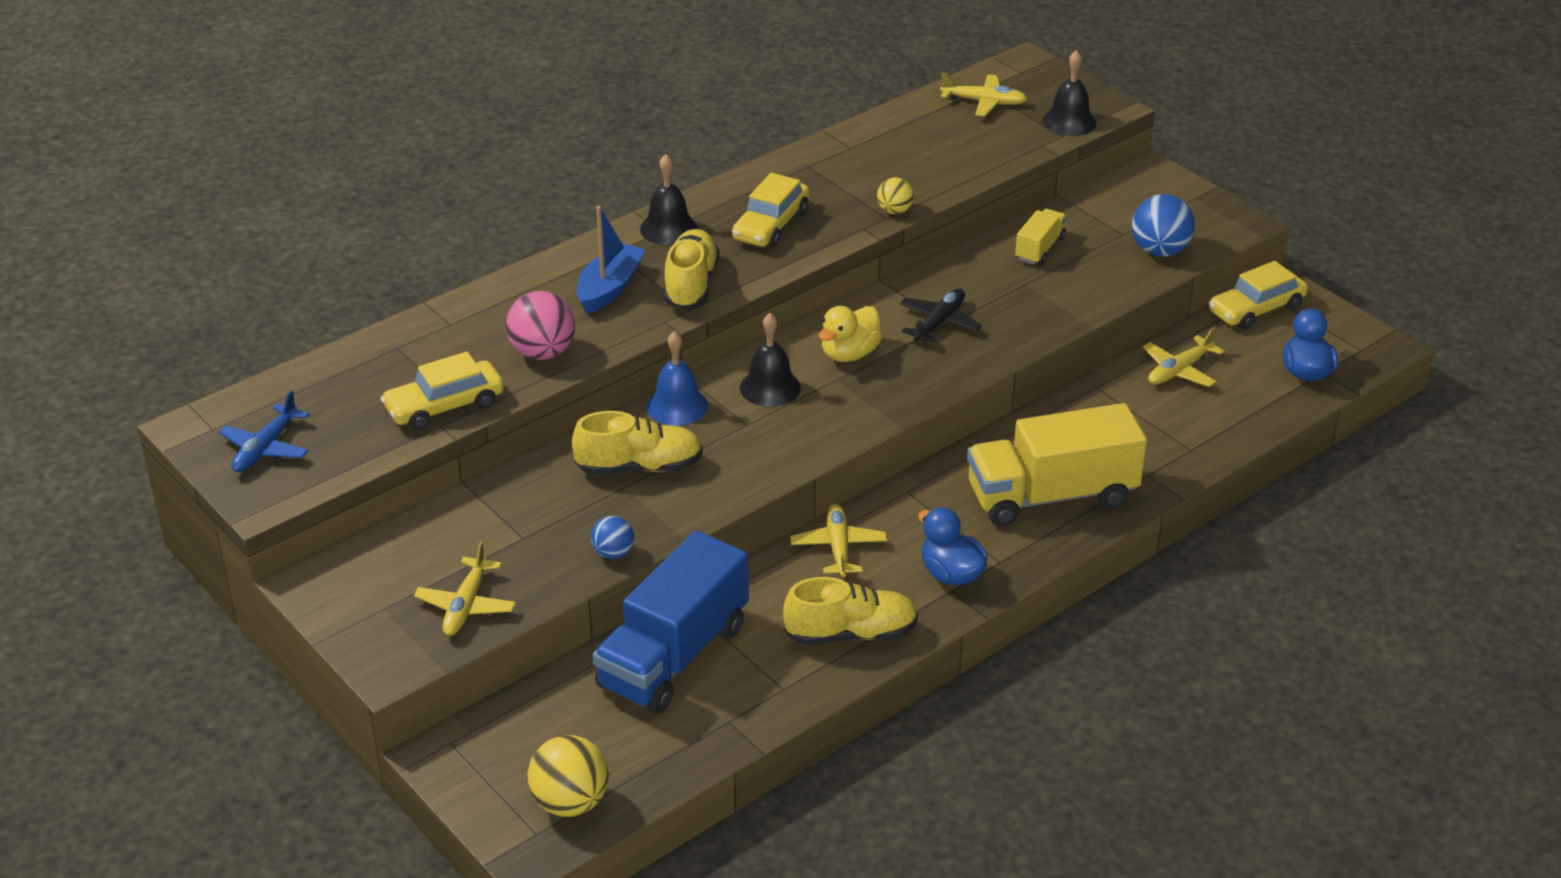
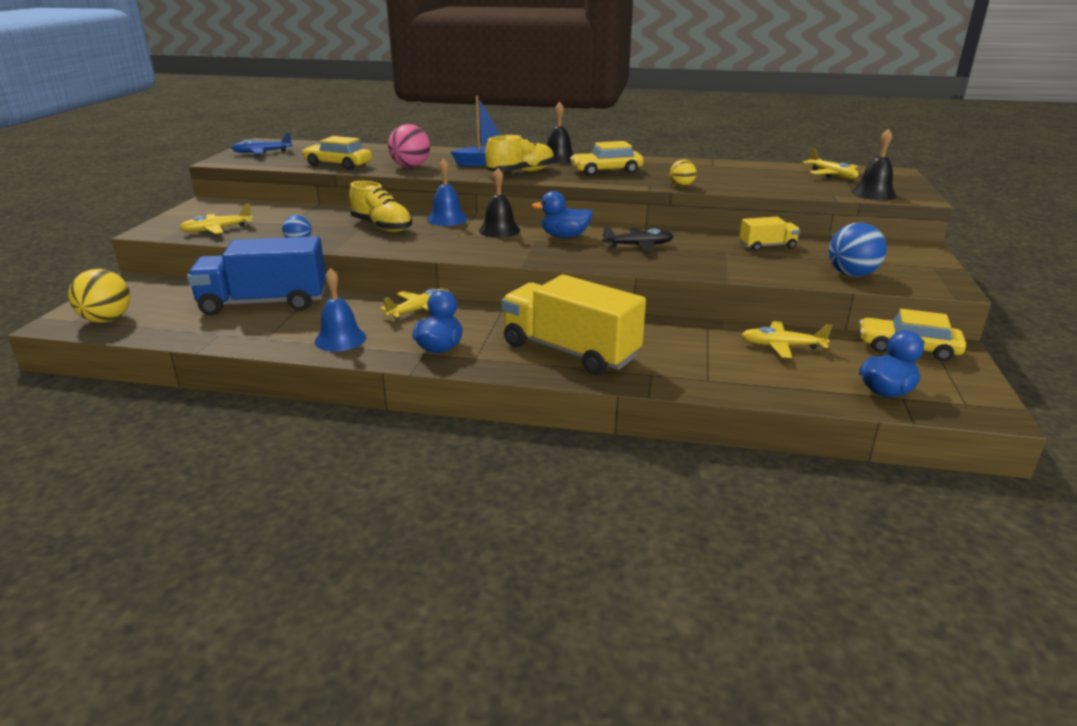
camera: 50 degrees right, 10 degrees down
yellow shoe [783,577,918,646] -> blue bell [315,268,366,352]
yellow duck [819,306,882,362] -> blue duck [532,191,593,238]

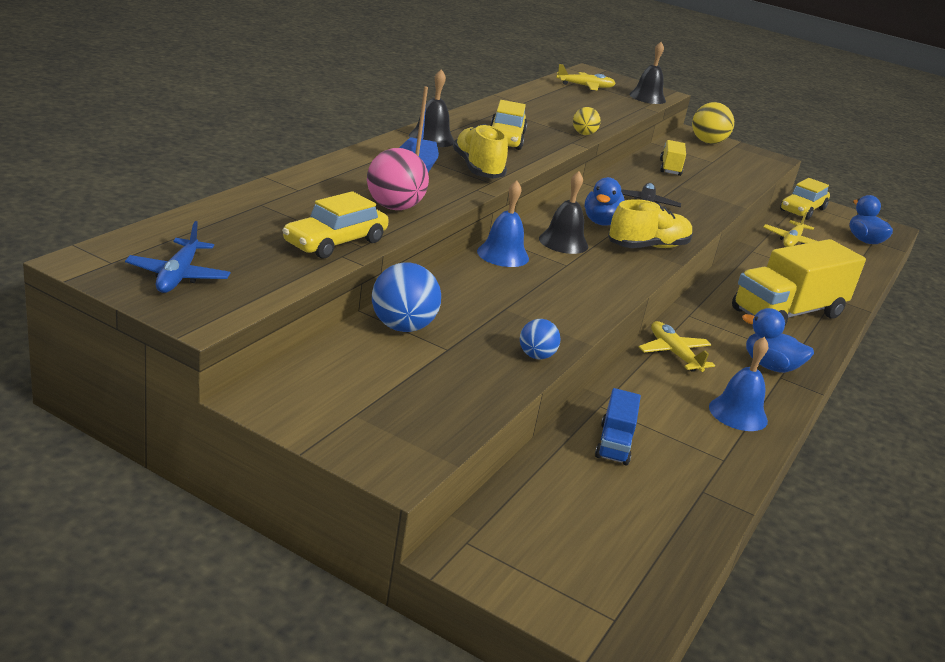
camera: 75 degrees left, 0 degrees up
yellow ball [68,269,130,323] -> yellow ball moved to [692,102,734,144]
yellow plane [179,204,253,234] -> none
blue truck [187,236,326,315] -> blue truck [595,388,641,465], size x0.47
yellow shoe [349,181,412,232] -> yellow shoe moved to [608,199,693,248]
blue ball [829,223,887,277] -> blue ball moved to [372,262,441,332]

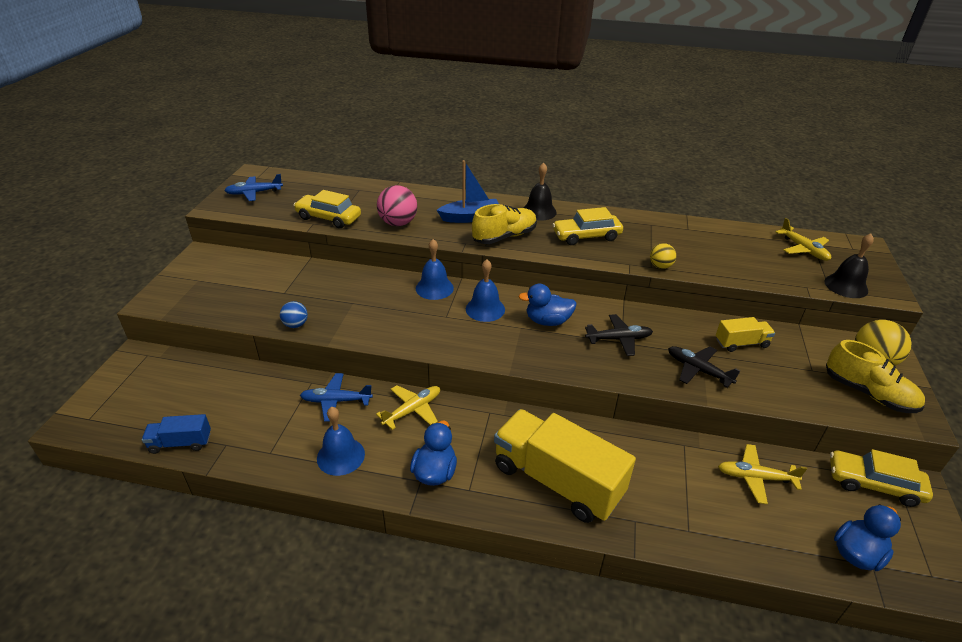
camera: 75 degrees right, 10 degrees up
blue ball [372,262,441,332] -> none
black bell [539,171,588,254] -> blue bell [466,259,505,322]
blue truck [595,388,641,465] -> blue truck moved to [142,414,211,454]
yellow shoe [608,199,693,248] -> yellow shoe moved to [826,340,925,413]
none -> blue plane [300,373,373,421]
none -> black plane [668,346,740,388]

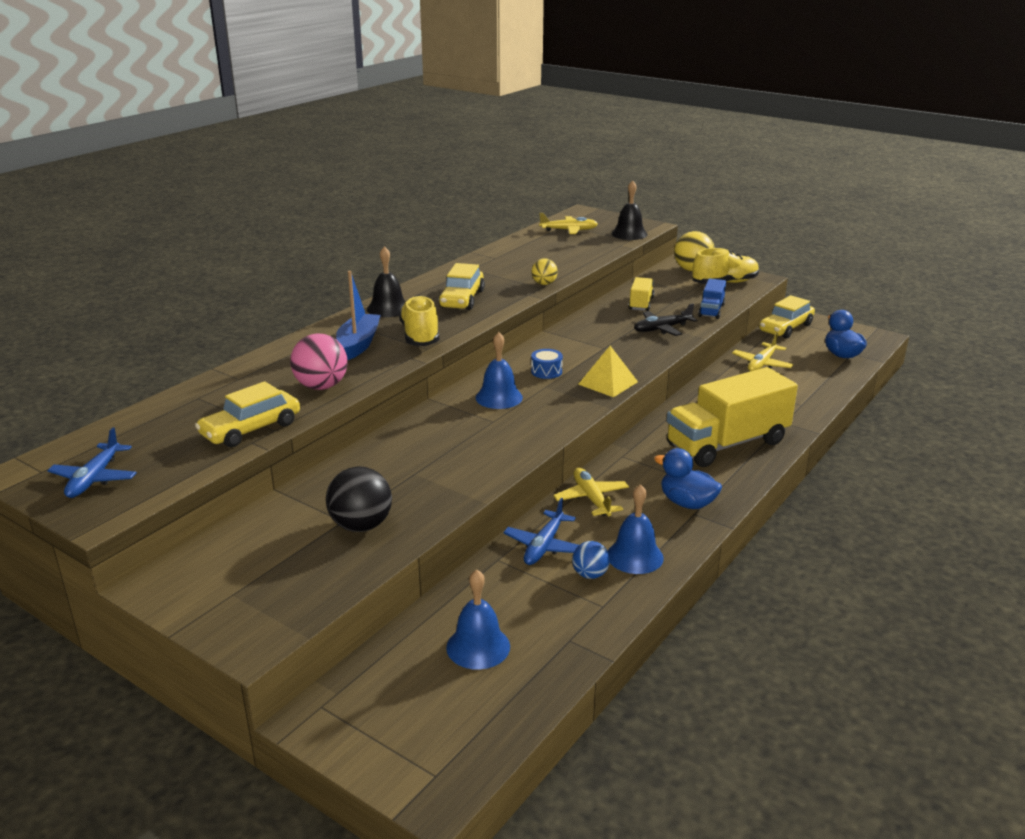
camera: 65 degrees left, 10 degrees down
blue truck [142,414,211,454] -> blue truck moved to [698,278,726,319]
blue ball [280,301,308,328] -> blue ball moved to [572,541,610,579]
blue bell [416,239,454,300] -> blue bell moved to [446,569,510,670]
blue duck [518,284,577,326] -> blue drum [531,349,563,379]
black plane [585,314,653,356] -> none
none -> black ball [326,466,392,532]
none -> yellow pyramid [578,346,638,397]

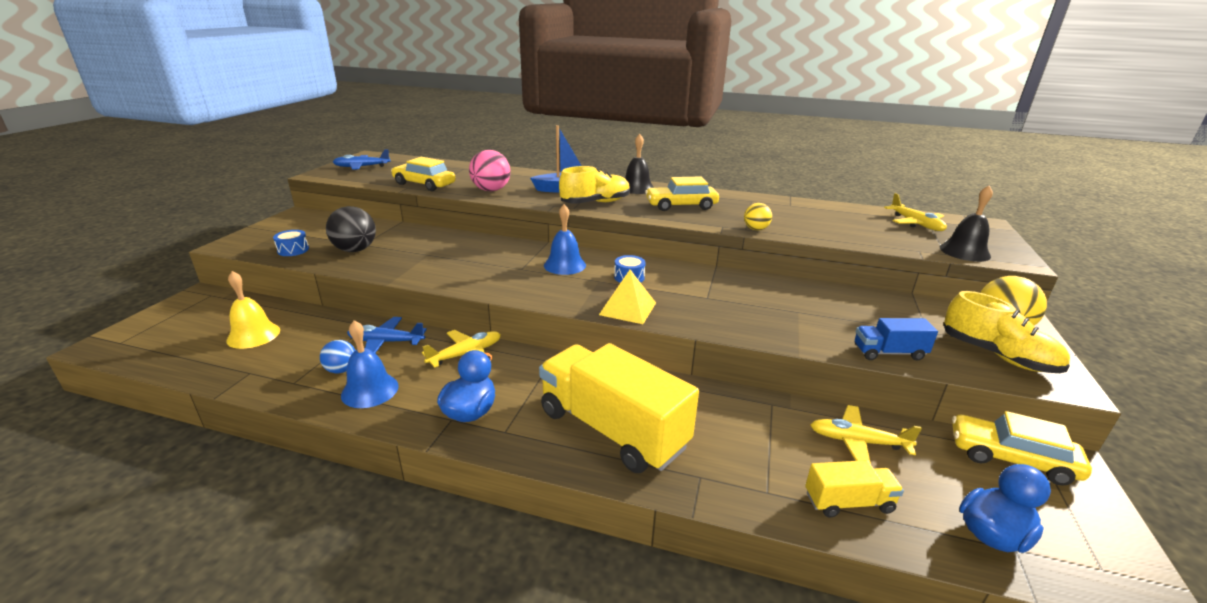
camera: 70 degrees right, 0 degrees up
blue bell [446,569,510,670] -> yellow bell [226,271,280,349]
yellow truck [629,277,654,311] -> yellow truck moved to [805,460,904,518]
black plane [634,303,698,336] -> none
none -> blue drum [273,230,309,256]

